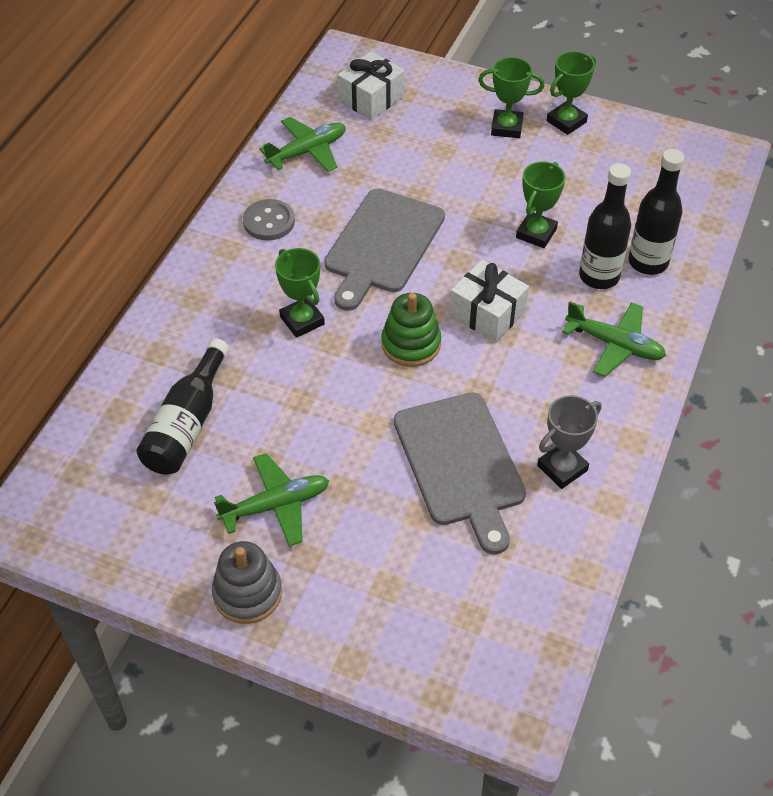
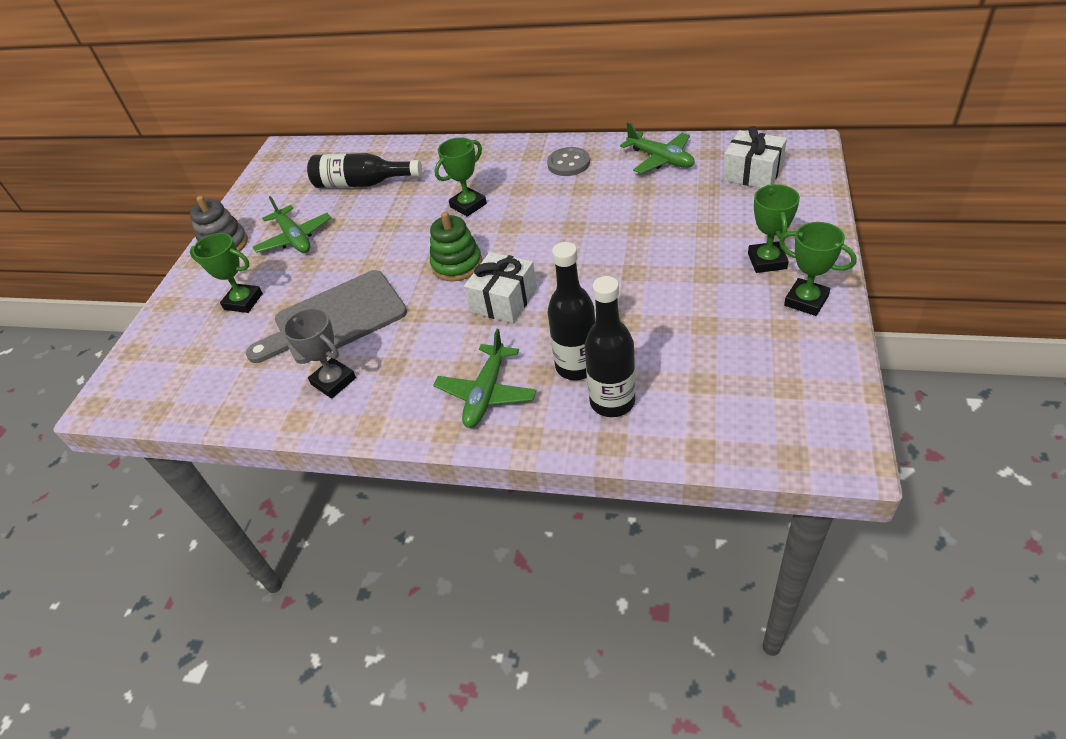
camera: 85 degrees right, 5 degrees down
grey cutting board [324,189,445,311] -> none
green trophy [516,161,565,248] -> green trophy moved to [190,233,263,313]

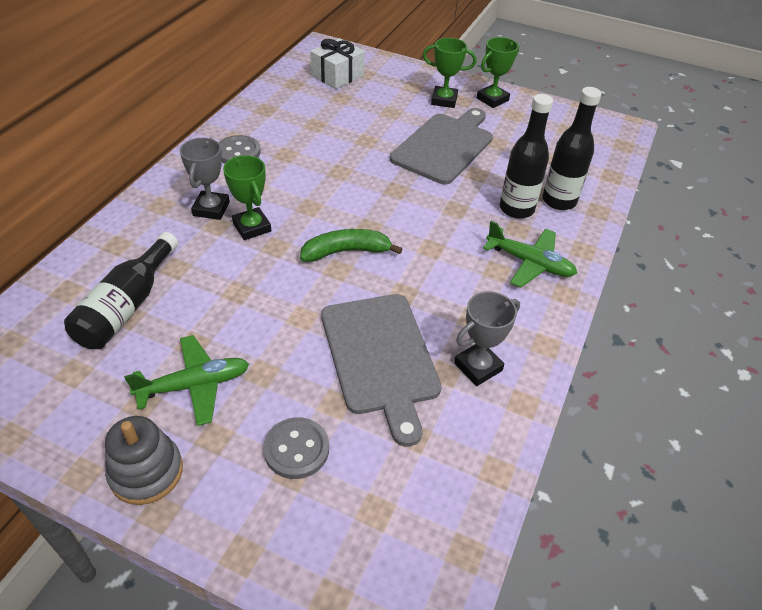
camera: 85 degrees left, 0 degrees up
green trophy [190,233,263,313] -> grey button [263,417,329,479]
green stacking toy [430,212,482,282] -> green banana [300,229,402,262]
white gift [464,252,537,323] -> none
green plane [620,122,695,174] -> none
none -> grey trophy [180,138,230,220]
none -> grey cutting board [390,108,493,185]

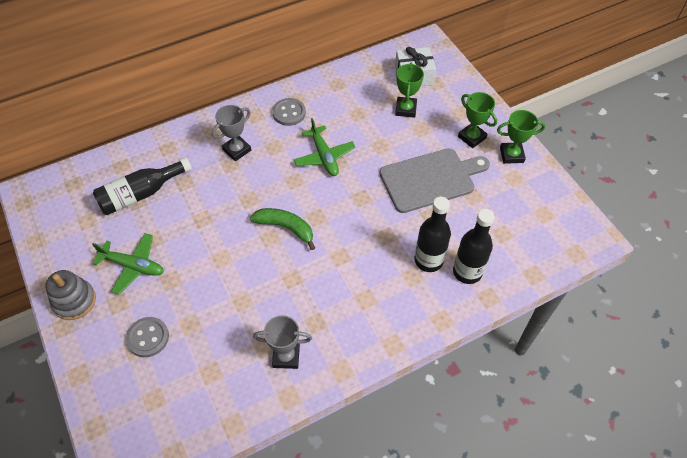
camera: 40 degrees right, 10 degrees up
green trophy [223,155,271,240] -> green trophy moved to [395,63,424,118]
grey cutting board [321,294,442,447] -> none
green plane [483,221,577,287] -> green plane moved to [293,118,355,176]

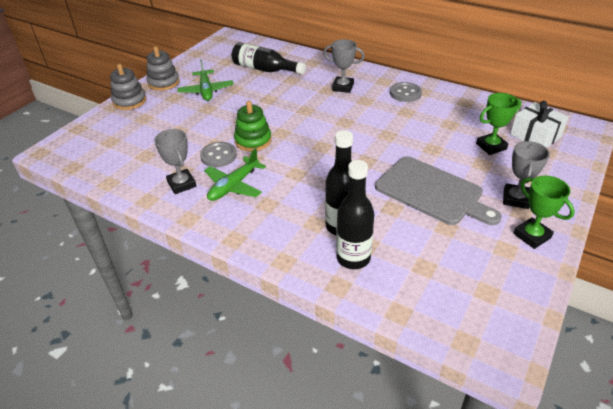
camera: 60 degrees right, 15 degrees down
grey button [126,317,169,357] -> grey button moved to [200,142,237,167]
green banana [250,208,315,250] -> none
green plane [293,118,355,176] -> green plane moved to [204,148,266,201]
green trophy [458,92,497,148] -> grey trophy [503,141,550,209]
none -> grey stacking toy [110,64,146,110]
none -> green stacking toy [234,101,272,152]

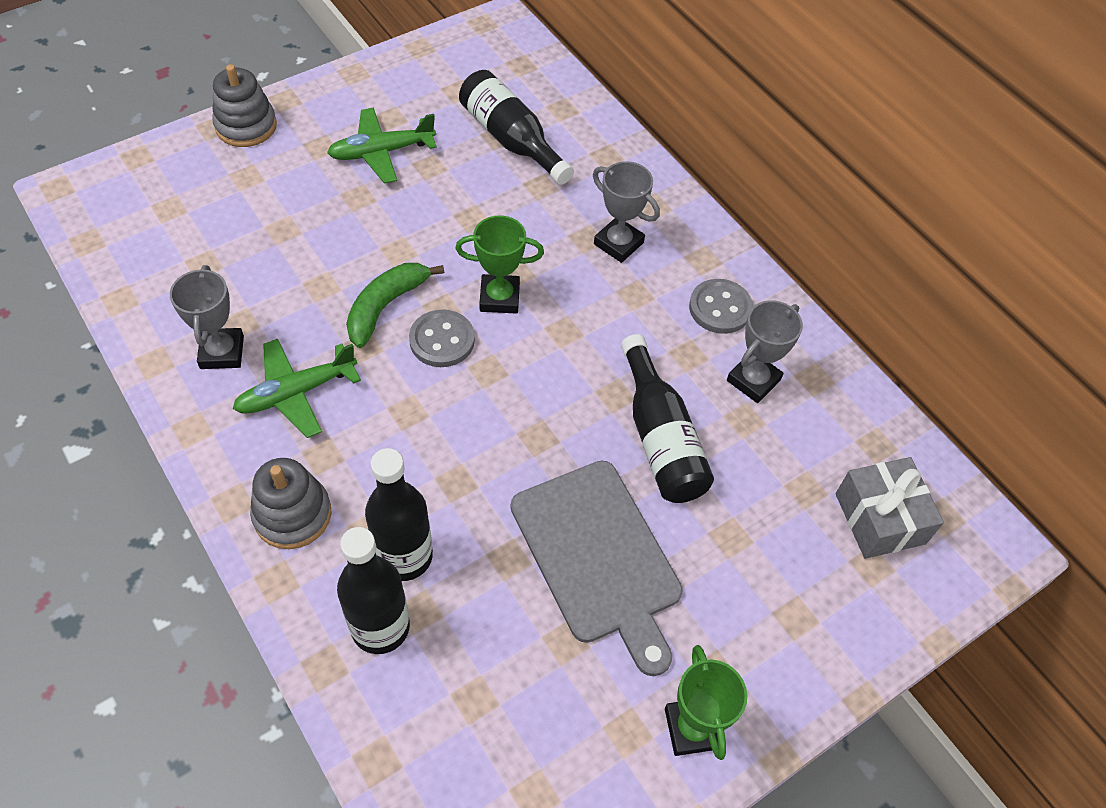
camera: 20 degrees right, 15 degrees up
grey stacking toy [146,46,180,91] -> grey stacking toy moved to [250,458,331,549]
green plane [177,60,234,101] -> green plane turned 60 degrees clockwise [327,108,437,184]
grey button [200,142,237,167] -> grey button moved to [409,309,475,367]
green stacking toy [234,101,272,152] -> green banana [346,263,445,348]
green trophy [476,93,521,155] -> green trophy moved to [456,216,544,314]
grey trophy [503,141,550,209] -> grey trophy moved to [727,300,803,403]
white gift [510,101,569,148] -> grey gift [835,457,944,559]
none -> black bottle [621,334,714,503]

